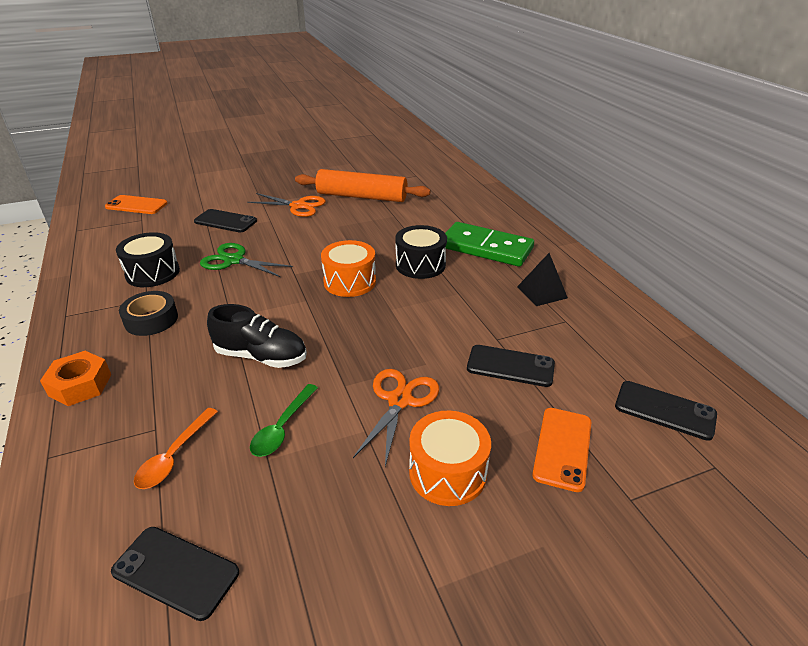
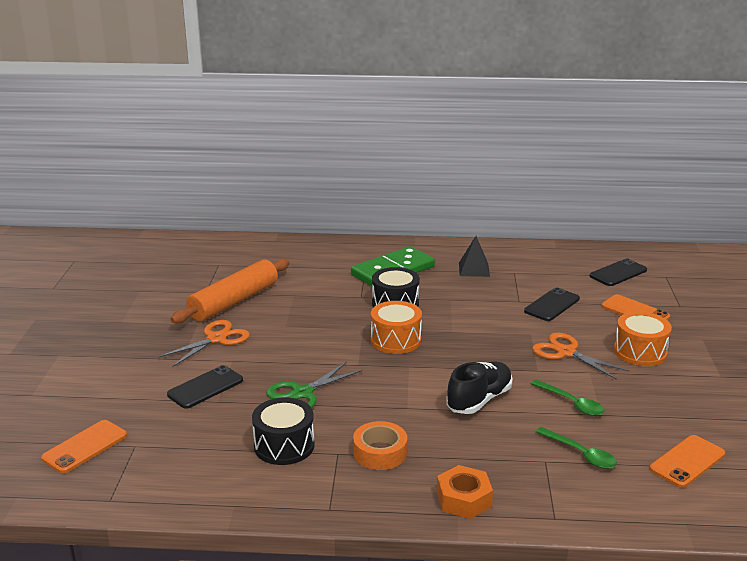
camera: 65 degrees left, 10 degrees down
black phone [111,527,239,621] -> orange phone [650,435,725,488]
black tape [119,291,178,336] -> orange tape [353,421,407,470]
orange spoon [134,408,218,489] -> green spoon [536,427,617,469]

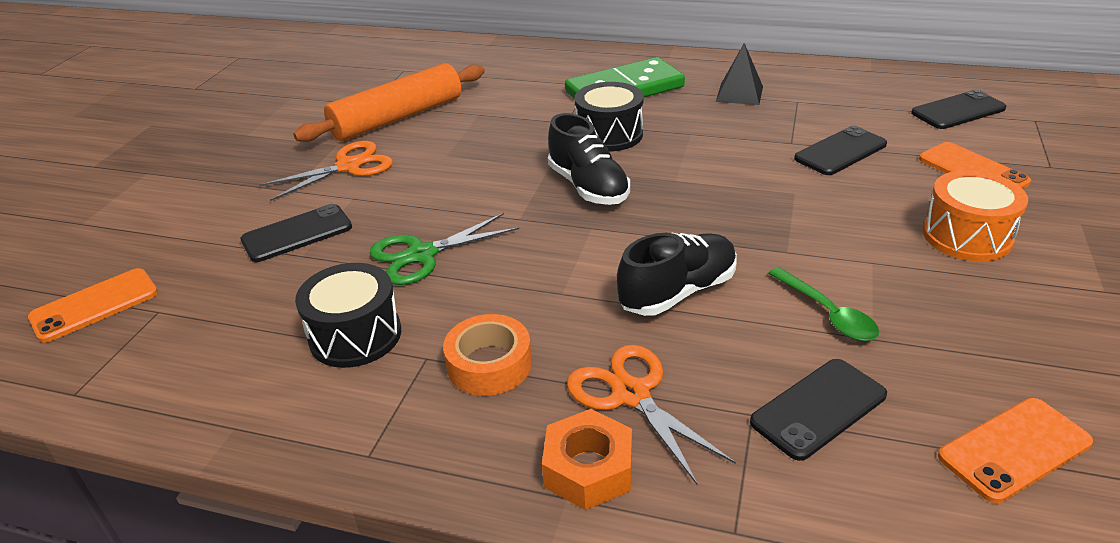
camera: 15 degrees right, 10 degrees up
orange drum [371,301,422,354] -> black shoe [548,113,630,205]
orange scissors [532,332,629,380] -> orange scissors moved to [567,345,736,486]
green spoon [536,427,617,469] -> black phone [750,359,887,461]

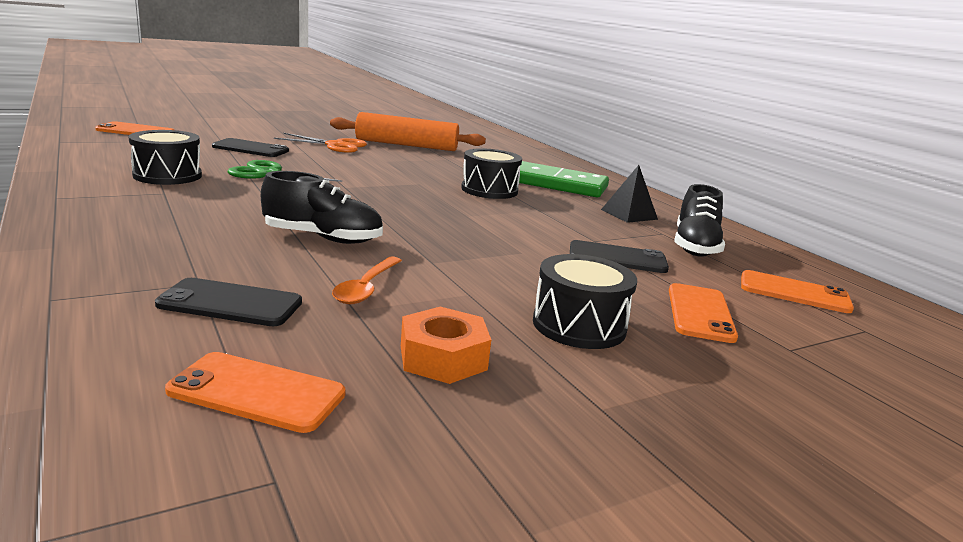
camera: 40 degrees right, 15 degrees down
orange tape [443,314,532,396] -> none
orange nut [542,409,632,510] -> orange nut moved to [401,307,491,384]
black shoe [548,113,630,205] -> black shoe moved to [675,184,725,257]
orange scissors [567,345,736,486] -> none
green spoon [768,267,879,341] -> orange spoon [332,257,402,304]
black phone [911,90,1006,129] -> orange phone [741,270,854,313]
orange drum [923,170,1028,261] -> black drum [533,254,637,349]

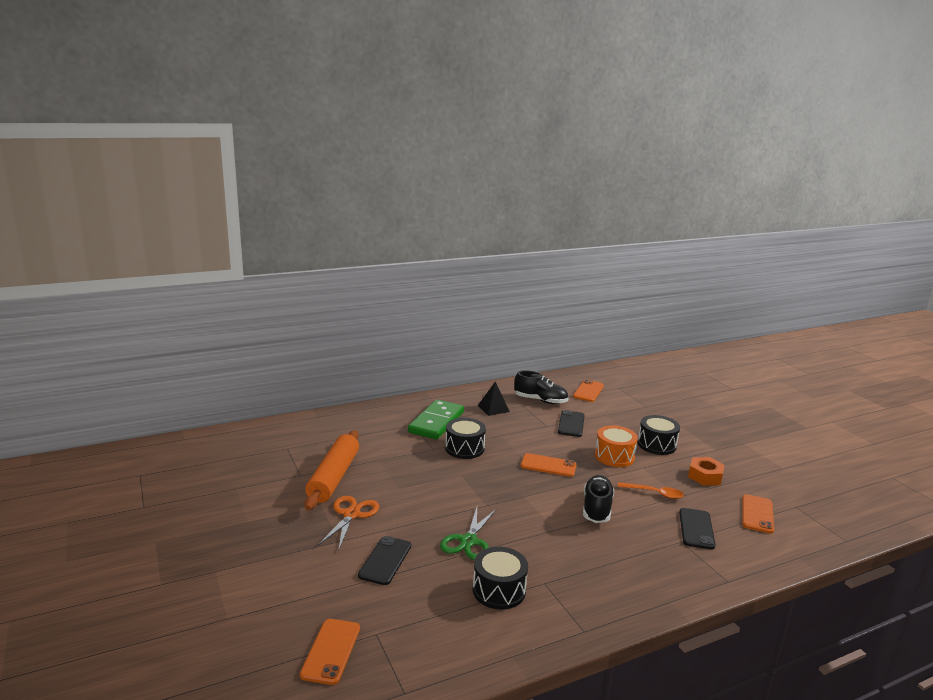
camera: 85 degrees left, 0 degrees up
orange phone [669,283,738,343] -> orange phone moved to [521,453,576,477]
none -> orange drum [595,425,638,467]

